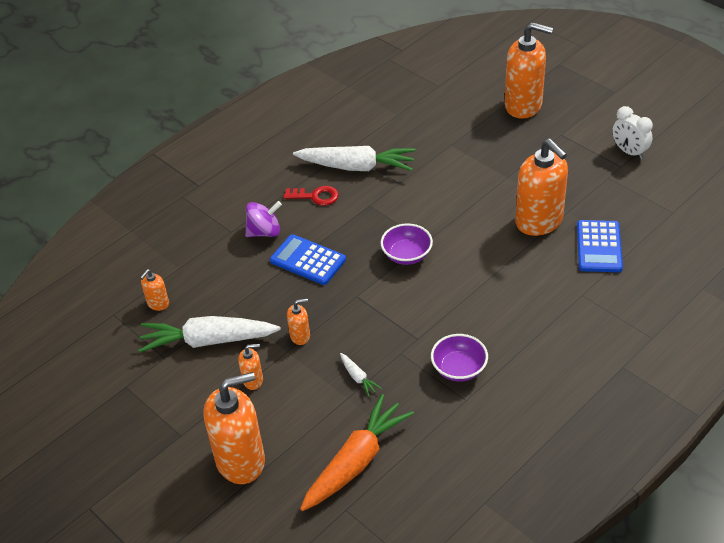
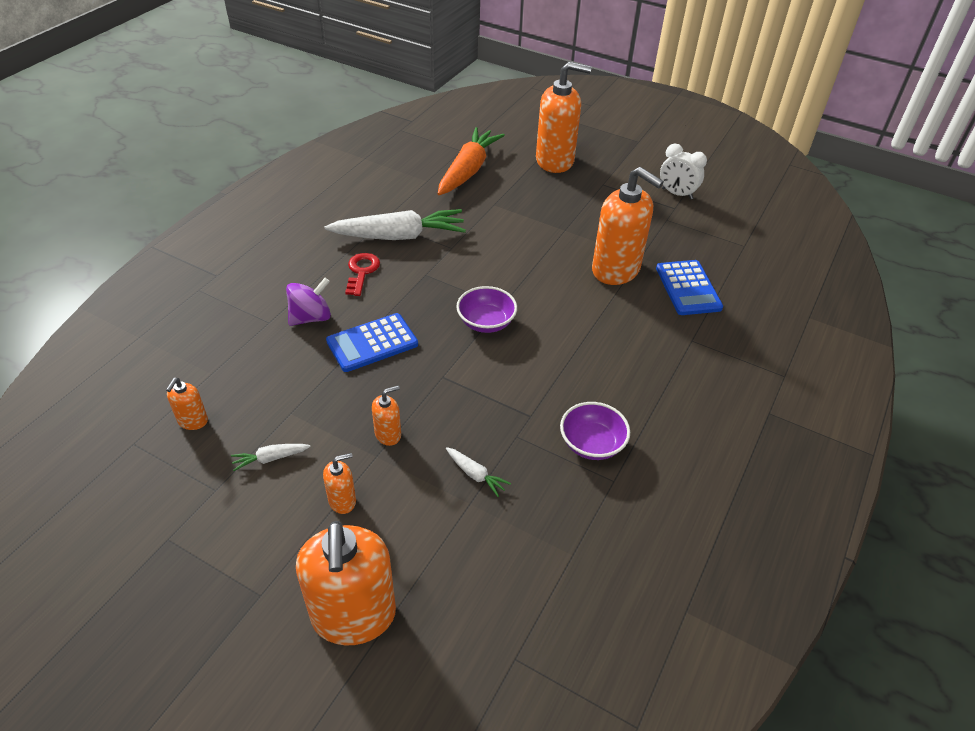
camera: 20 degrees left, 0 degrees up
white carrot [138,316,281,353] -> white carrot [231,444,311,471], size x0.42
orange soap dispenser [203,372,265,484] -> orange soap dispenser turned 120 degrees clockwise [296,521,396,646]
blue calculator [270,234,346,285] -> blue calculator turned 45 degrees counterclockwise [326,313,418,372]
red key [283,186,339,205] -> red key turned 75 degrees counterclockwise [345,253,380,296]
orange carrot [300,394,414,511] -> orange carrot moved to [438,127,505,195]

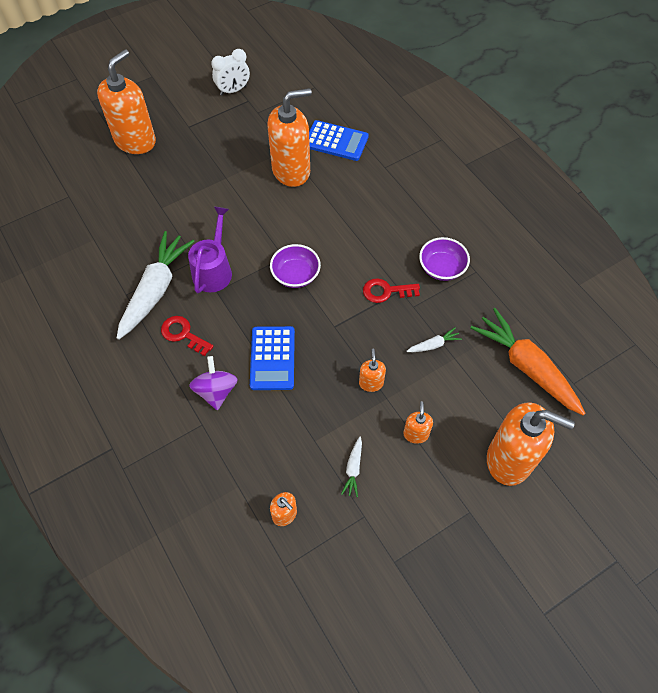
camera: 60 degrees left, 15 degrees up
orange carrot [438,127,505,195] -> orange carrot moved to [470,308,585,415]
none -> purple watering can [188,207,232,293]
none -> red key [363,278,420,303]

